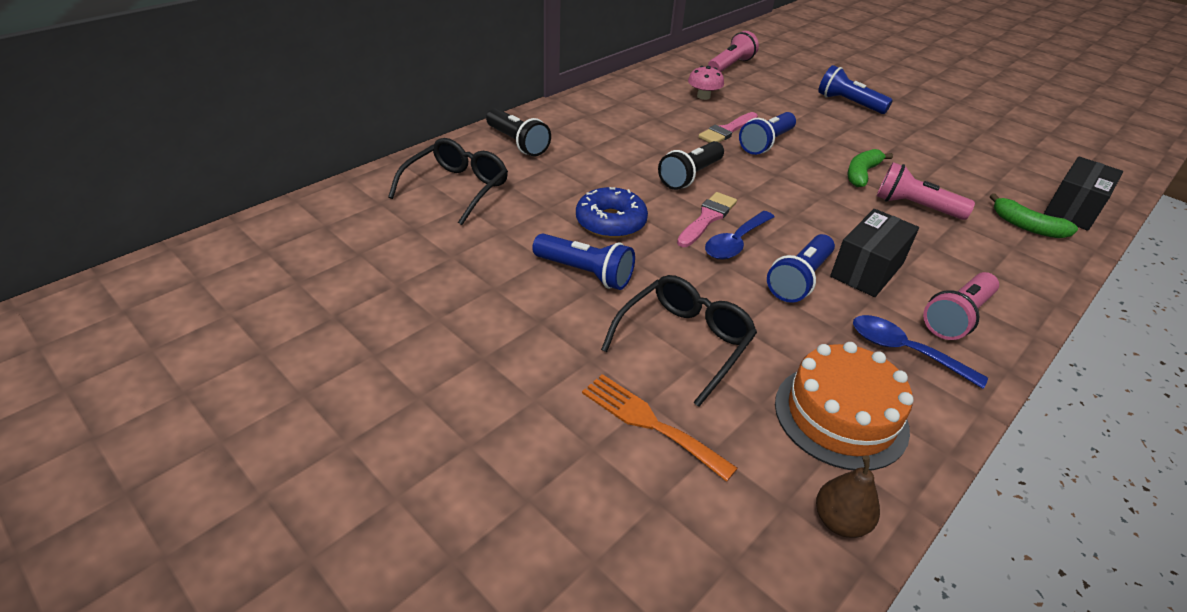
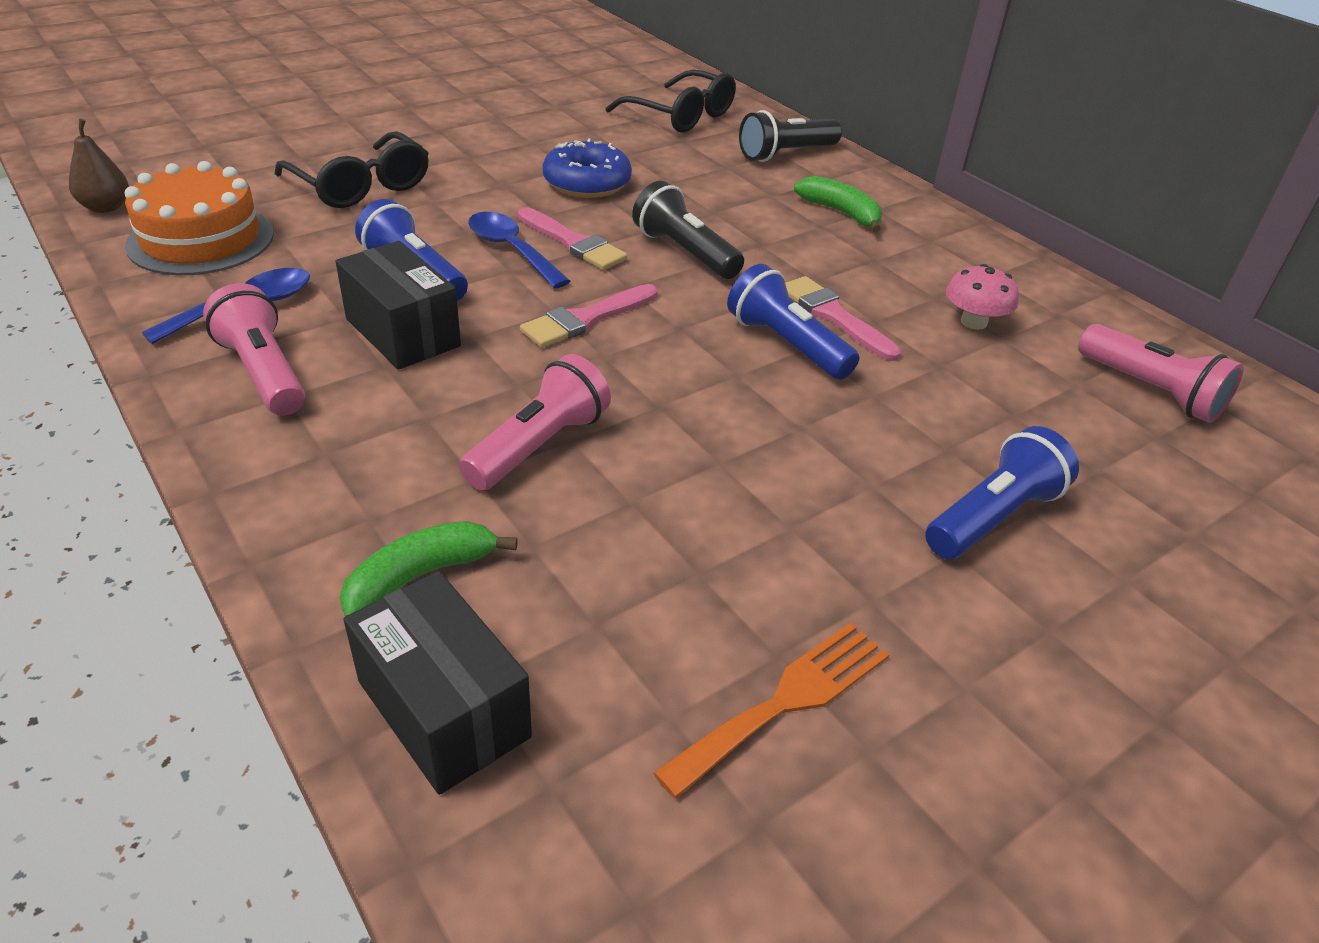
camera: 100 degrees right, 0 degrees up
blue flashlight [532,234,635,290] -> none
orange fork [582,374,738,482] -> orange fork moved to [653,623,889,799]
green banana [847,149,893,187] -> green banana moved to [794,176,882,232]
none -> pink brush [520,284,658,348]

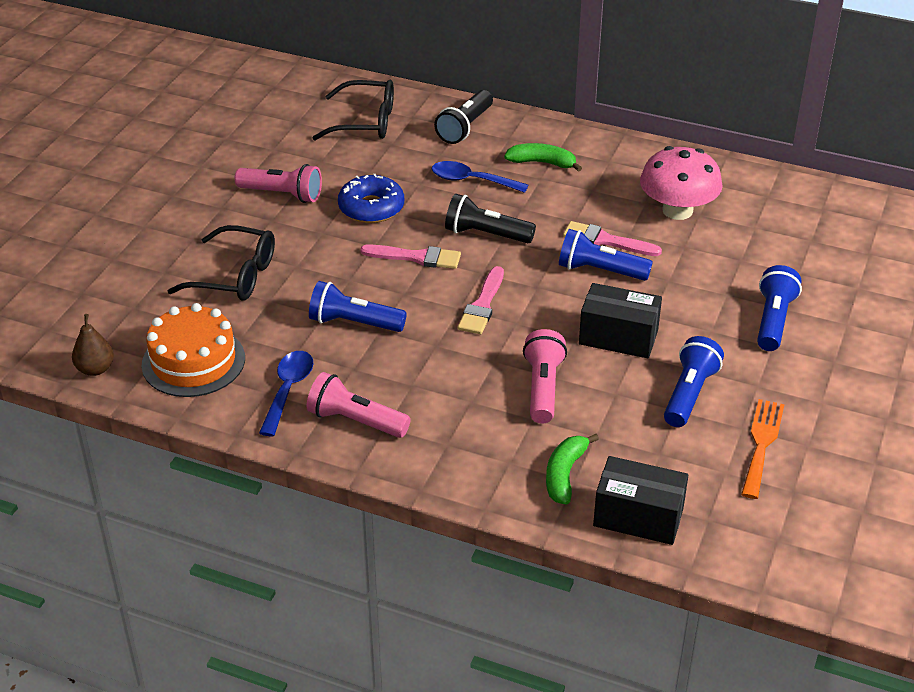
camera: 30 degrees left, 0 degrees up
black box [335,241,461,370] -> black box moved to [579,283,662,358]
blue spoon [468,212,570,288] -> blue spoon moved to [432,161,528,193]
pink mushroom [946,264,1019,330] -> pink mushroom [640,146,723,220], size x1.82
pink flashlight [1078,324,1244,423] -> pink flashlight moved to [235,164,322,203]
none -> blue flashlight [664,336,724,427]

